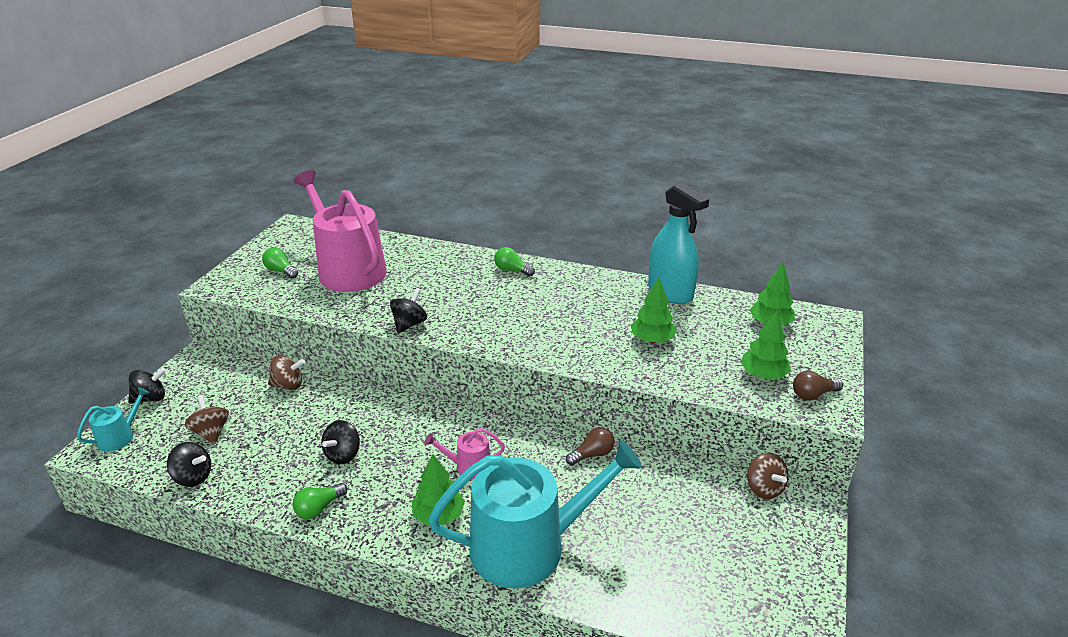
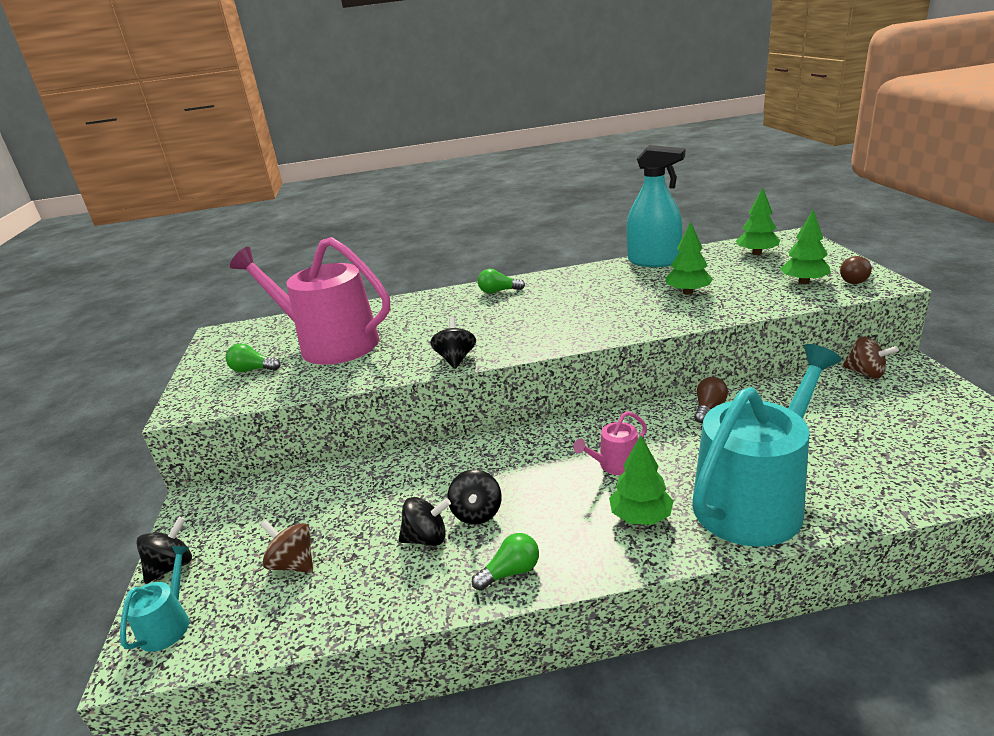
camera: 25 degrees left, 5 degrees down
black spinning top [167,442,211,487] -> black spinning top moved to [398,497,451,546]
brown spinning top [268,355,305,390] -> none
green light bulb [293,483,347,519] -> green light bulb turned 135 degrees counterclockwise [472,533,539,591]

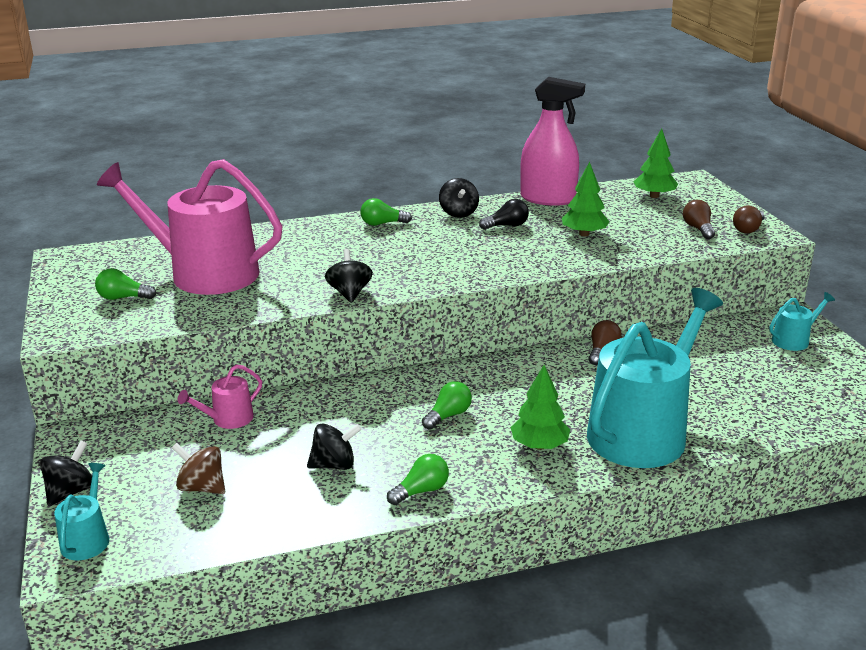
camera: 10 degrees left, 0 degrees up
black spinning top [448,470,501,524] -> black spinning top moved to [439,178,479,218]
pink watering can [573,411,647,475] -> pink watering can moved to [178,364,262,429]
turquoise spray bottle [627,145,685,267] -> pink spray bottle [520,77,585,206]
green tree [780,209,831,284] -> brown light bulb [683,200,715,239]
brown spinning top [843,336,899,379] -> none
none -> green light bulb [422,381,472,430]
none -> black light bulb [479,199,529,230]
none -> turquoise watering can [770,292,835,351]

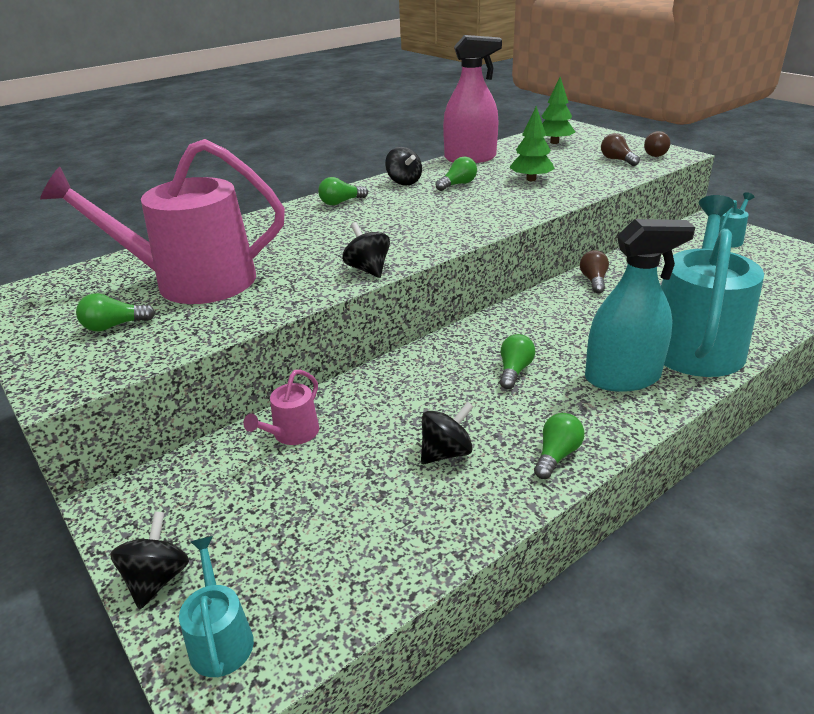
camera: 20 degrees left, 5 degrees up
brown spinning top [172,443,225,494] -> none
black light bulb [479,199,529,230] -> green light bulb [435,156,477,191]
green tree [510,365,570,450] -> turquoise spray bottle [585,219,695,392]

